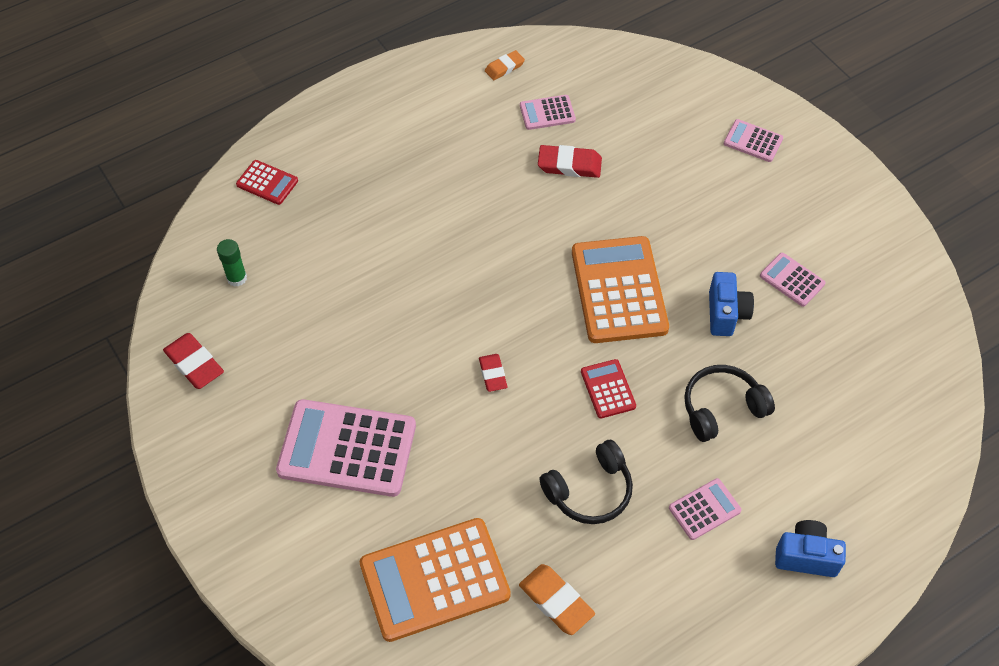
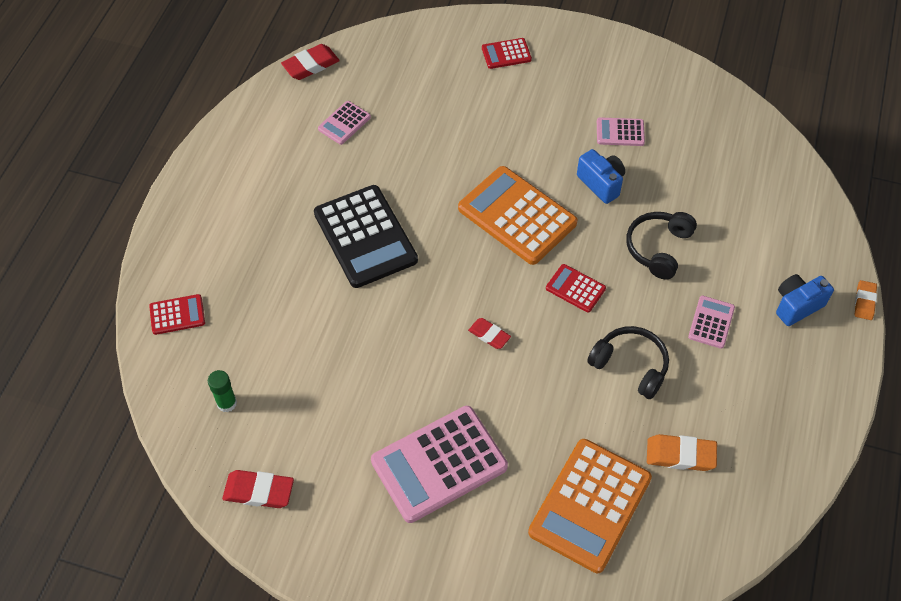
camera: 40 degrees left, 0 degrees up
orange eraser [485,50,525,80] -> orange eraser moved to [855,280,877,320]
red eraser [538,145,602,178] -> red eraser moved to [281,44,340,80]
black headphones [539,440,633,524] -> black headphones turned 75 degrees counterclockwise [587,326,669,399]
pink calculator [724,119,783,162] -> red calculator [482,38,532,69]
none -> black calculator [314,185,418,288]

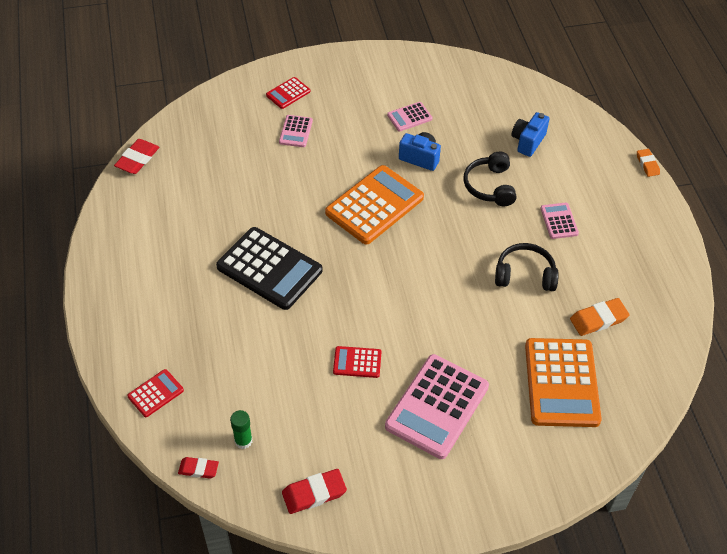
camera: 30 degrees left, 5 degrees down
pink calculator [318,101,371,145] -> pink calculator moved to [279,115,313,147]
orange calculator [458,166,578,265] -> orange calculator turned 120 degrees clockwise [325,165,424,245]
red eraser [468,318,511,349] -> red eraser moved to [178,457,219,479]
red calculator [546,264,606,313] -> red calculator moved to [333,346,382,378]
blue camera [776,274,834,326] -> blue camera moved to [512,112,549,157]

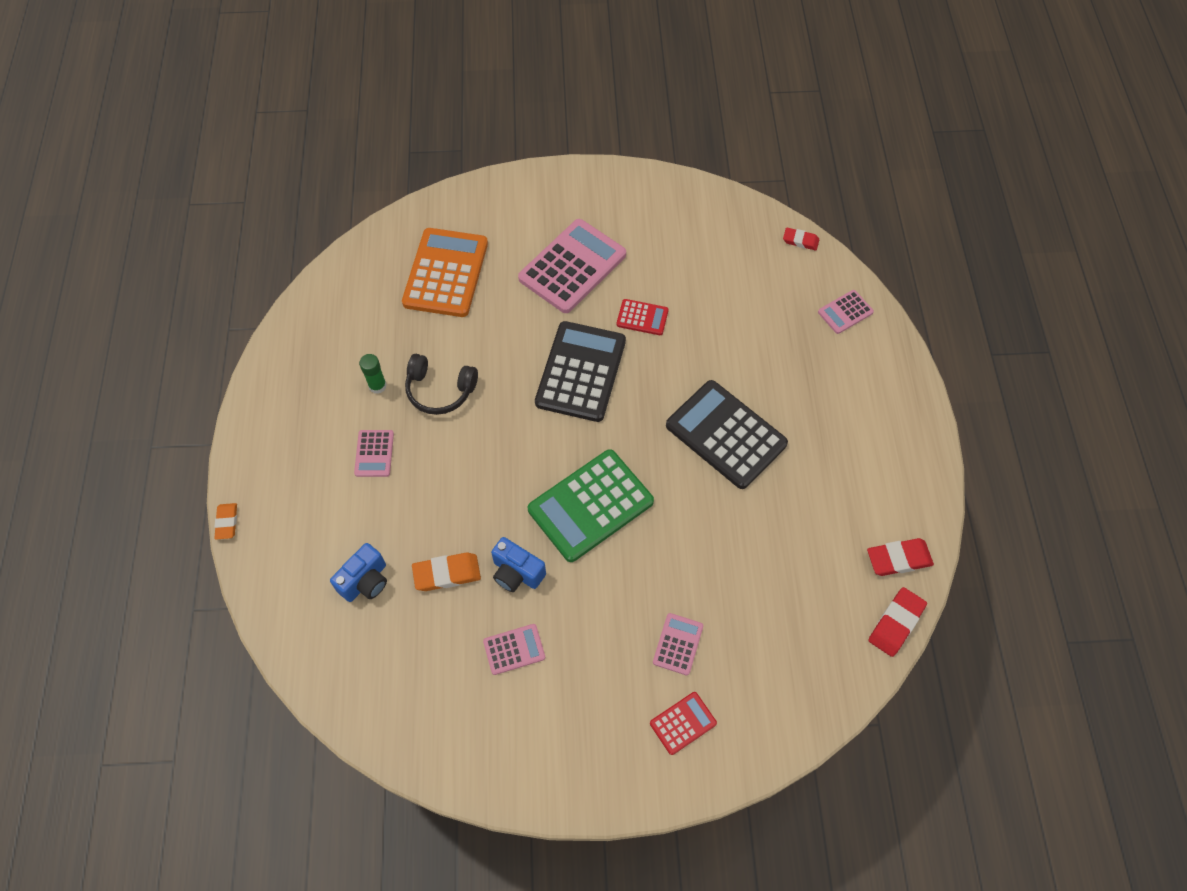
camera: 170 degrees left, 10 degrees up
red calculator [127,369,184,417] -> pink calculator [818,290,874,334]
green glue stick [230,410,252,449] -> green glue stick moved to [359,354,387,394]
red eraser [282,469,347,514] -> red eraser moved to [867,538,934,576]
orange calculator [325,165,424,245] -> green calculator [528,449,654,562]
black headphones [464,151,517,206] -> none
orange eraser [570,298,630,336] -> orange eraser moved to [412,552,481,591]
none -> black calculator [535,321,626,422]

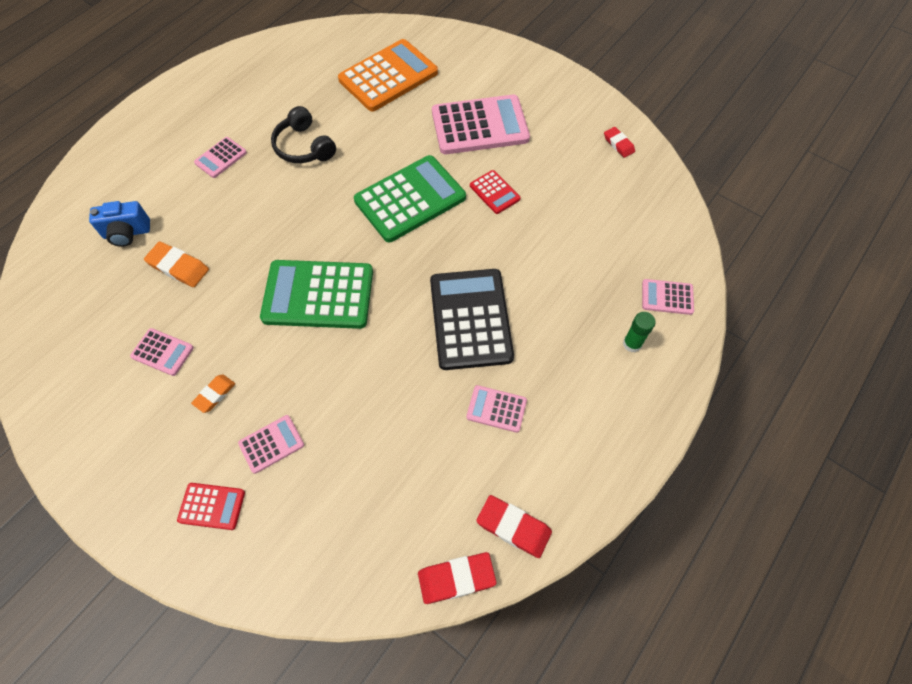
camera: 40 degrees right, 0 degrees up
orange eraser [214,503,237,539] -> orange eraser moved to [191,374,235,413]
green glue stick [359,354,387,394] -> green glue stick moved to [623,312,656,353]
blue camera [491,537,546,592] -> none
black calculator [535,321,626,422] -> green calculator [354,155,466,242]
red eraser [783,227,819,251] -> red eraser moved to [604,127,635,158]
none -> pink calculator [466,385,527,433]

